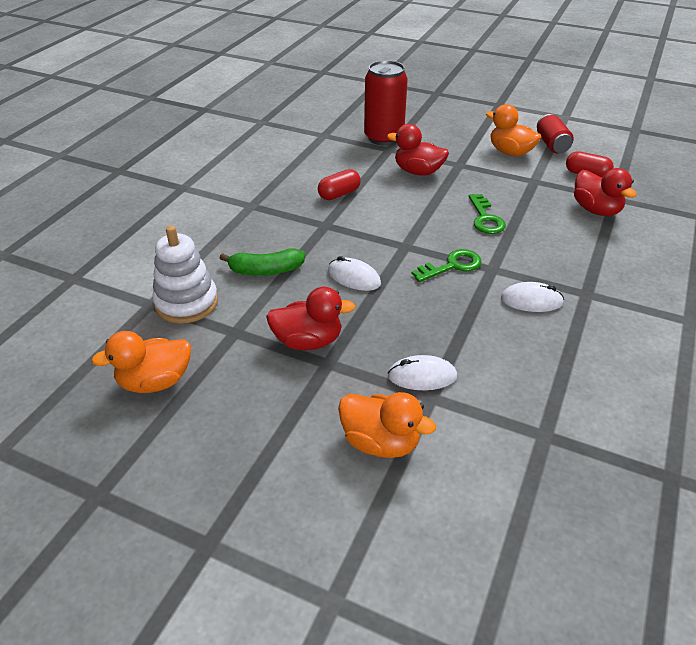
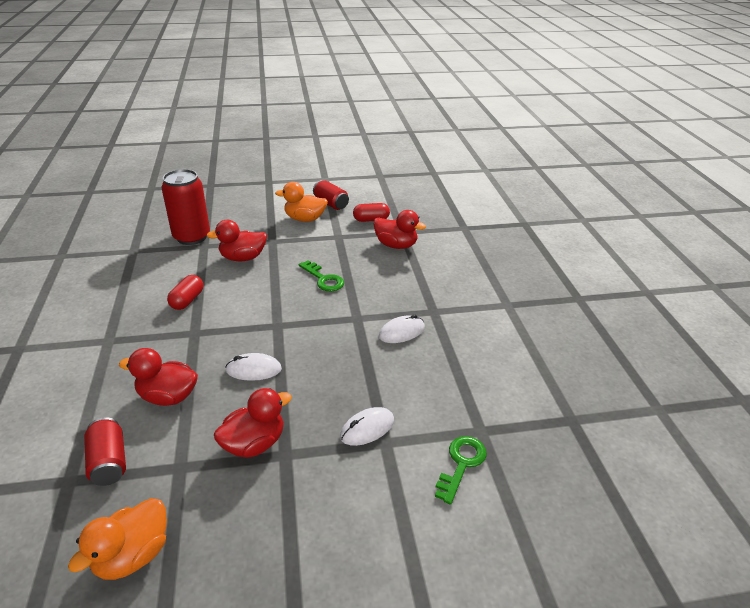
camera: 35 degrees left, 5 degrees down
white stacking toy [152,225,218,324] -> red can [84,417,126,486]
green banana [220,248,306,276] -> red duck [119,348,198,406]
orange duck [338,392,436,458] -> none
green key [412,249,482,282] -> green key moved to [435,436,487,505]

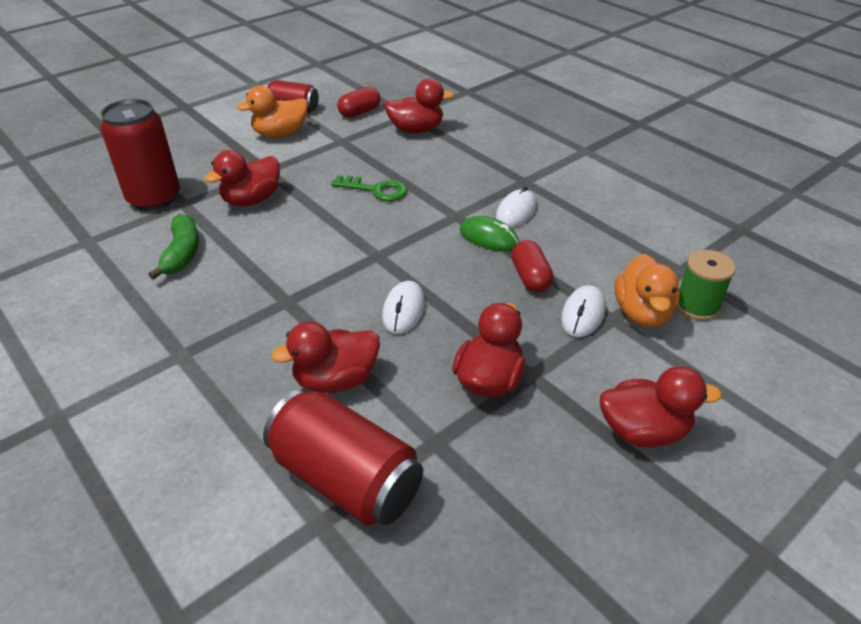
camera: 30 degrees left, 5 degrees up
orange duck [68,498,167,580] -> orange duck moved to [614,254,680,327]
red can [84,417,126,486] -> red can [263,389,423,525], size x1.66
red capsule [167,275,203,310] -> red capsule moved to [511,240,553,292]
white mouse [225,353,282,381] -> white mouse turned 45 degrees counterclockwise [382,281,425,334]
green key [435,436,487,505] -> green spool [677,250,736,321]
none -> green banana [148,214,199,280]
none -> green mouse [460,216,519,251]
none -> red duck [600,366,722,448]

